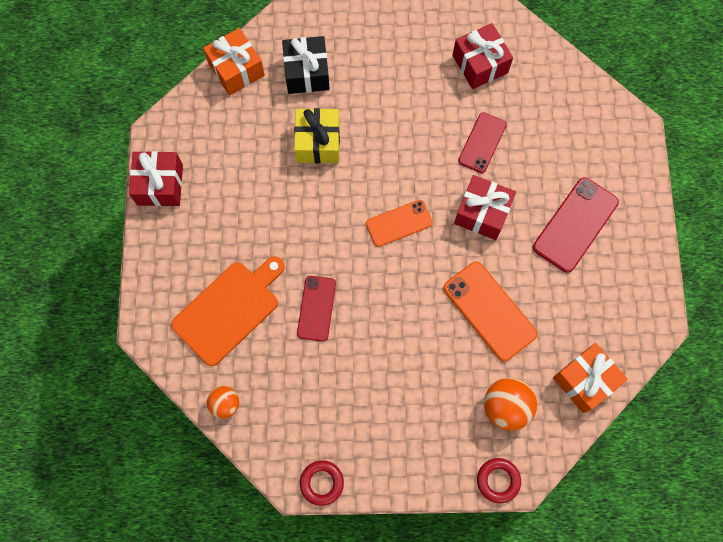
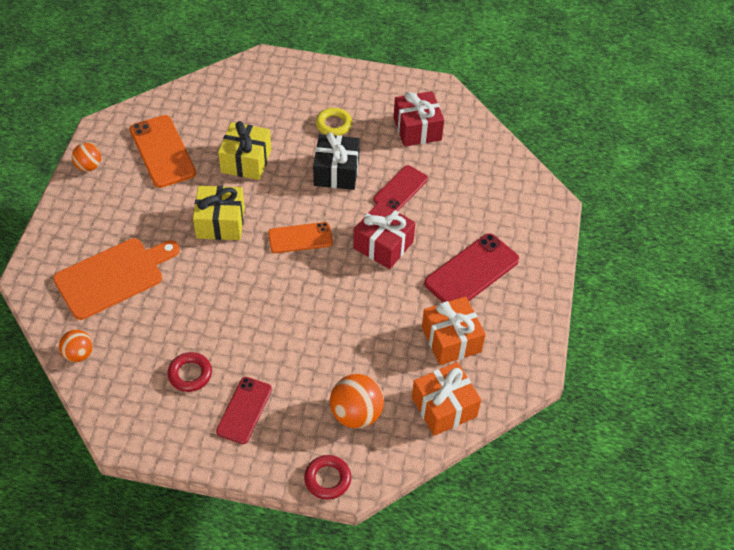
camera: 10 degrees right, 20 degrees down
red gift [129,151,183,206] -> orange ball [72,143,101,172]
orange gift [203,28,265,95] -> orange gift moved to [422,296,486,365]
black gift [282,36,330,94] -> black gift moved to [313,132,360,190]
red phone [297,276,336,342] -> red phone moved to [216,377,272,444]
red ring [300,460,344,506] -> red ring moved to [167,352,212,392]
orange phone [443,262,538,362] -> orange phone moved to [130,115,196,188]
none -> yellow gift [193,186,245,240]
none -> yellow ring [316,108,352,136]

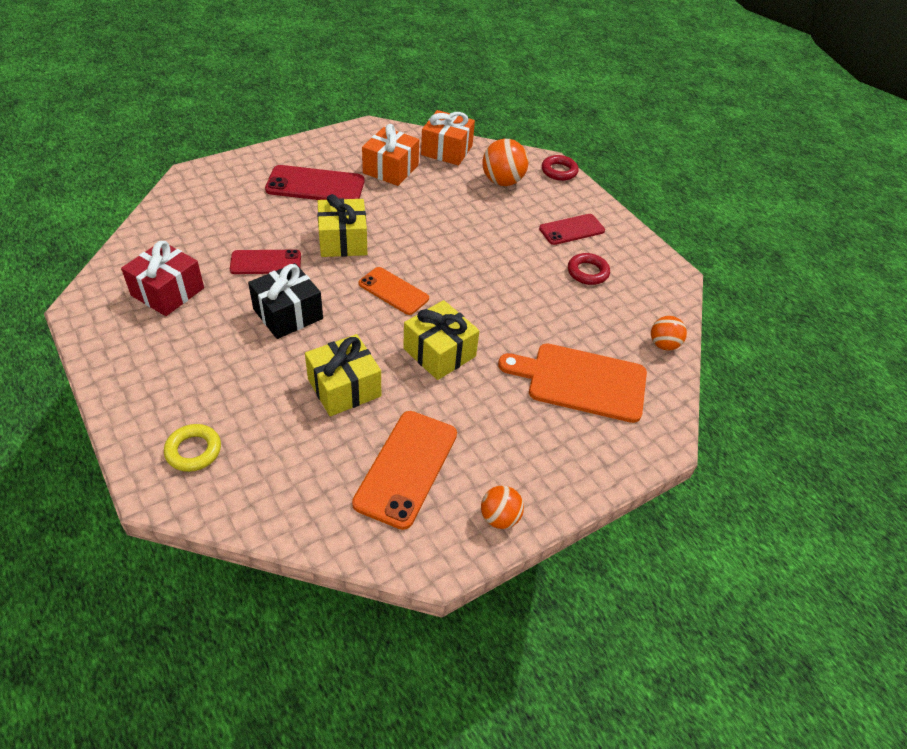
camera: 135 degrees left, 5 degrees down
yellow ring [316,108,352,136] -> yellow ring moved to [164,424,221,472]
red gift [353,202,415,269] -> yellow gift [317,194,367,257]

